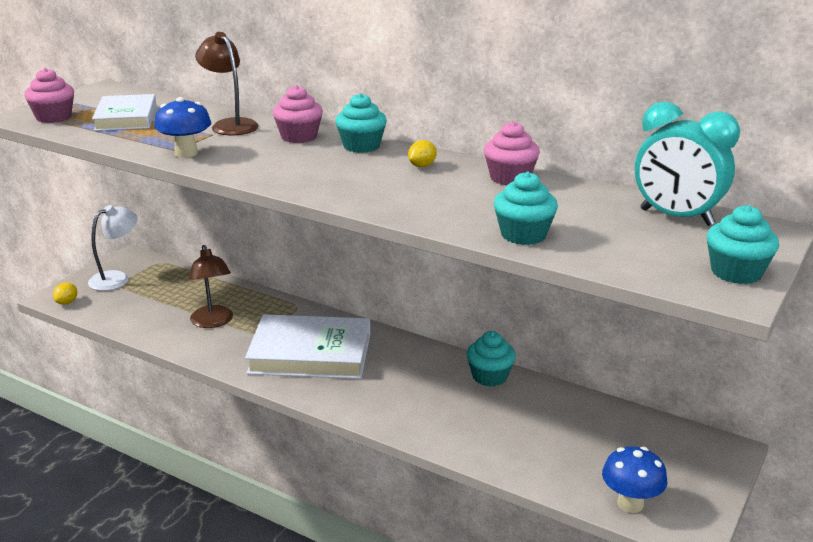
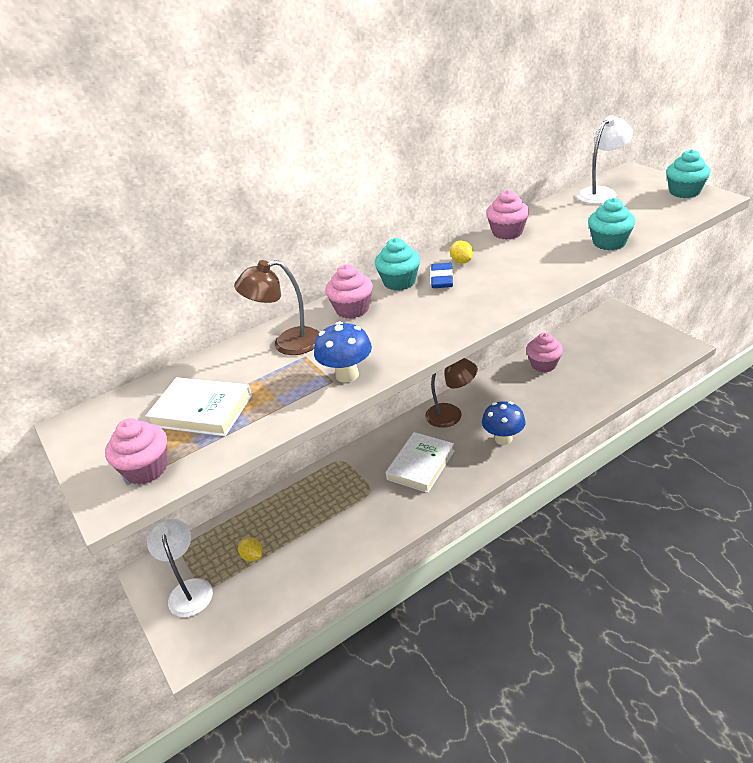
camera: 60 degrees left, 10 degrees up
yellow lemon [53,282,77,305] -> yellow lemon moved to [238,537,262,561]
brown lamp [189,245,233,328] -> brown lamp moved to [425,358,478,428]
white book [245,314,370,379] -> white book [386,432,454,493], size x0.64
turquoise cupcake [466,331,516,387] -> none
blue mushroom [602,446,668,513] -> blue mushroom moved to [482,401,525,445]
turquoise clock [635,101,740,226] -> white lamp [577,115,633,204]
none -> blue eraser [431,263,453,288]
none -> pink cupcake [526,332,563,372]

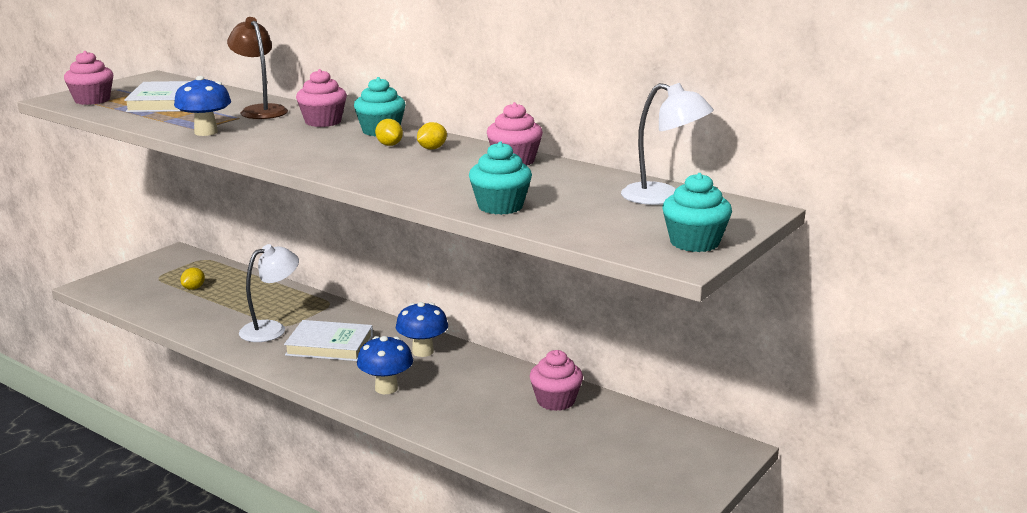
camera: 65 degrees right, 15 degrees down
white lamp [147,519,213,617] -> white lamp moved to [239,244,299,342]
brown lamp [425,358,478,428] -> blue mushroom [396,302,448,357]
blue eraser [431,263,453,288] -> yellow lemon [375,119,403,146]

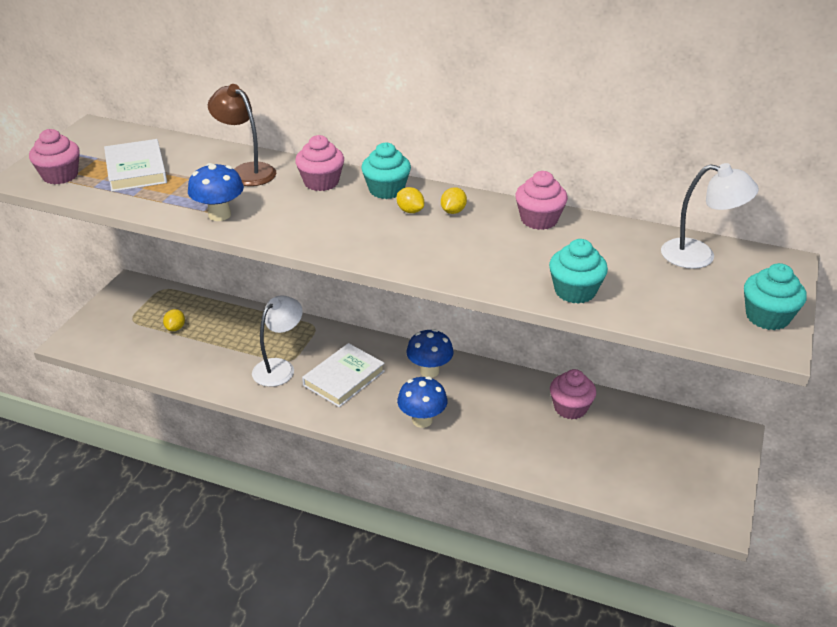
camera: 15 degrees left, 15 degrees up
white book [284,320,373,361] -> white book turned 45 degrees counterclockwise [302,343,385,407]

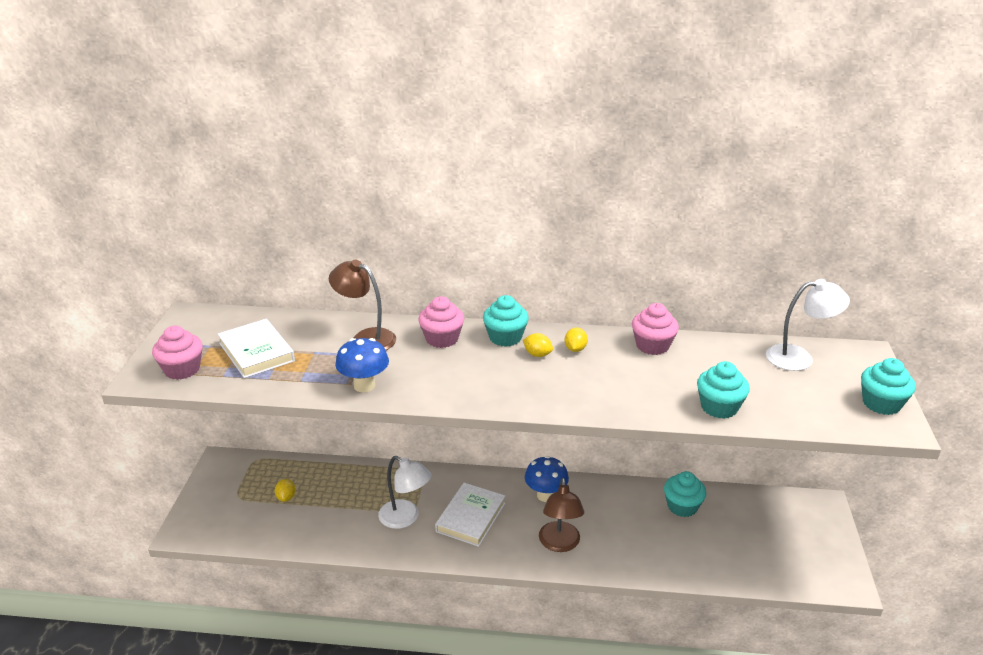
camera: 15 degrees left, 5 degrees down
white lamp [252,295,303,387] -> white lamp turned 105 degrees clockwise [378,456,432,529]
blue mushroom [397,376,447,428] -> brown lamp [539,478,584,552]
pink cupcake [550,369,596,419] -> turquoise cupcake [664,471,706,517]

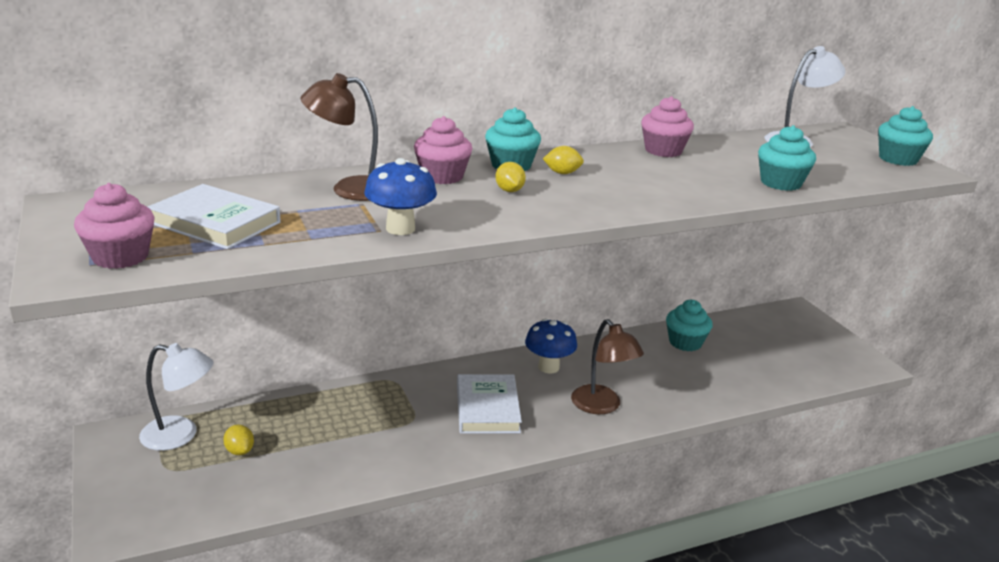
camera: 30 degrees left, 5 degrees down
white lamp [378,456,432,529] -> white lamp moved to [139,343,214,451]
yellow lemon [564,328,588,352] -> yellow lemon moved to [495,162,526,192]

